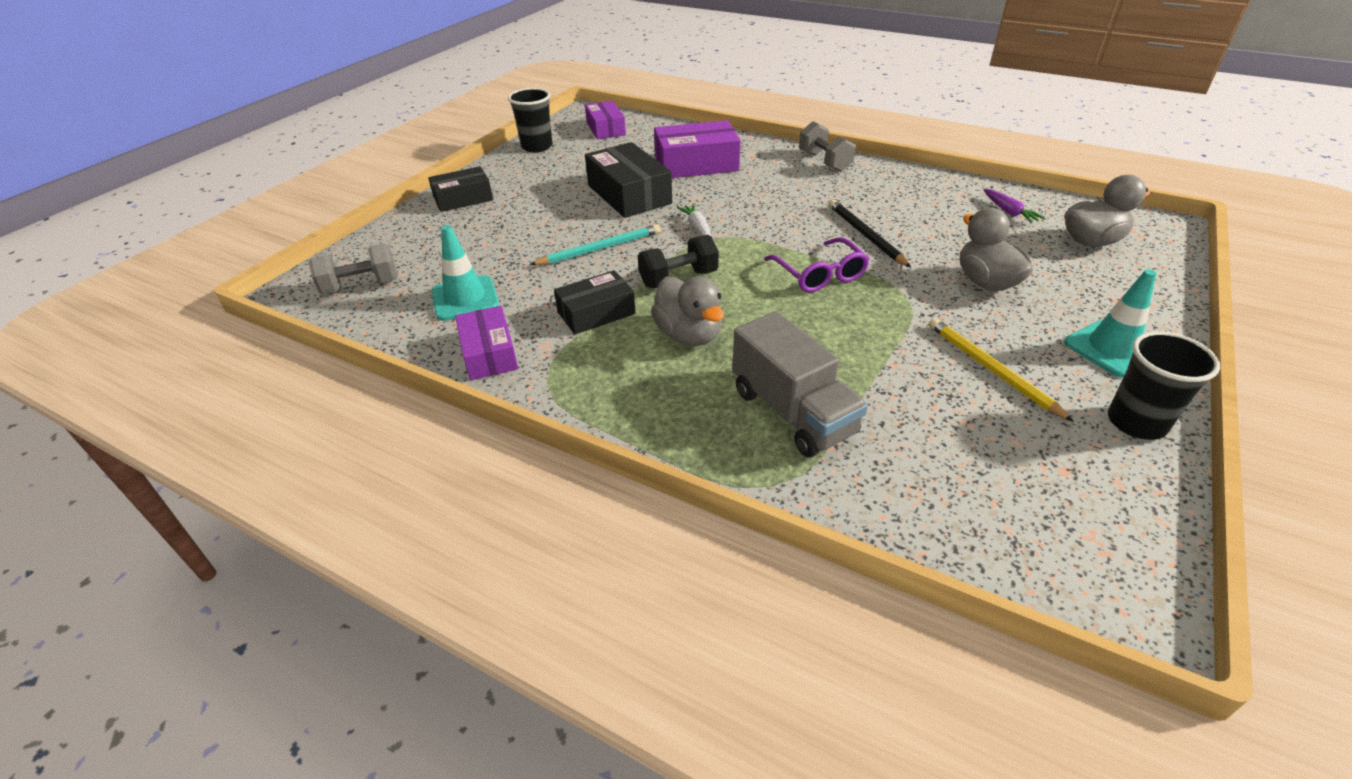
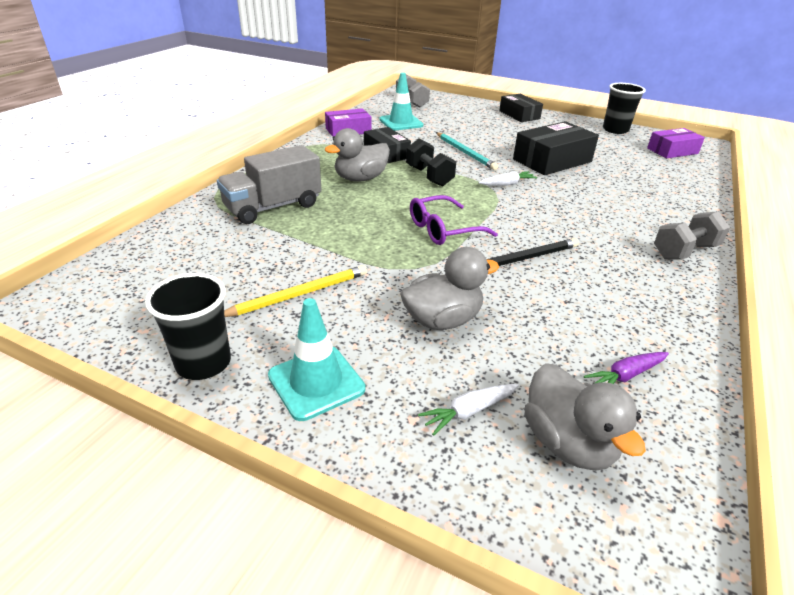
camera: 85 degrees right, 5 degrees down
purple box [654,120,741,178] -> none
none -> white carrot [418,384,519,436]

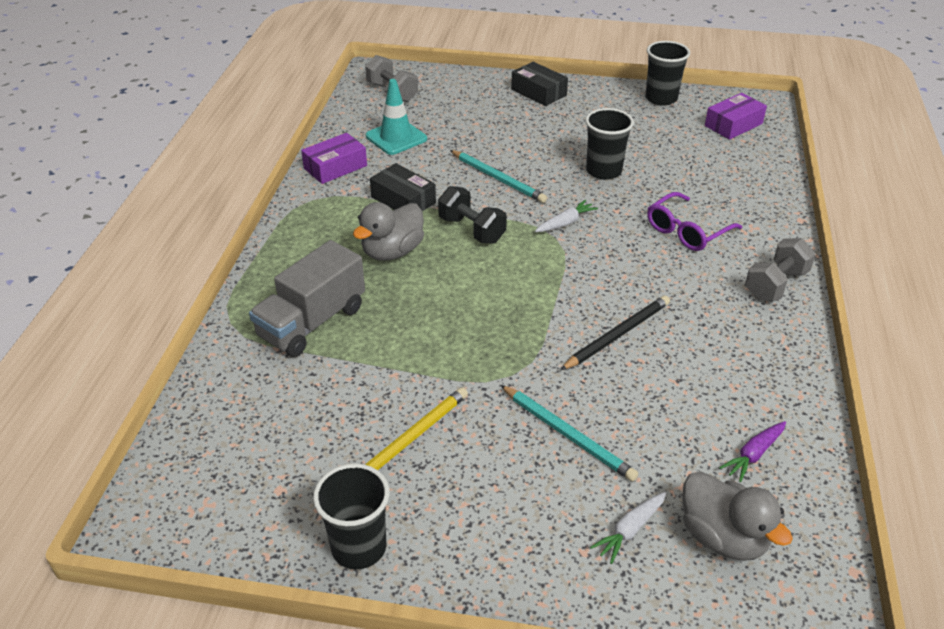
camera: 15 degrees left, 5 degrees up
turquoise traffic cone [268,298,365,421] -> none
grey duck [400,247,499,330] -> turquoise pencil [500,385,638,481]
purple glasses [410,195,498,245] -> purple glasses moved to [647,192,742,251]
black box [513,121,599,175] -> black cup [585,108,634,180]

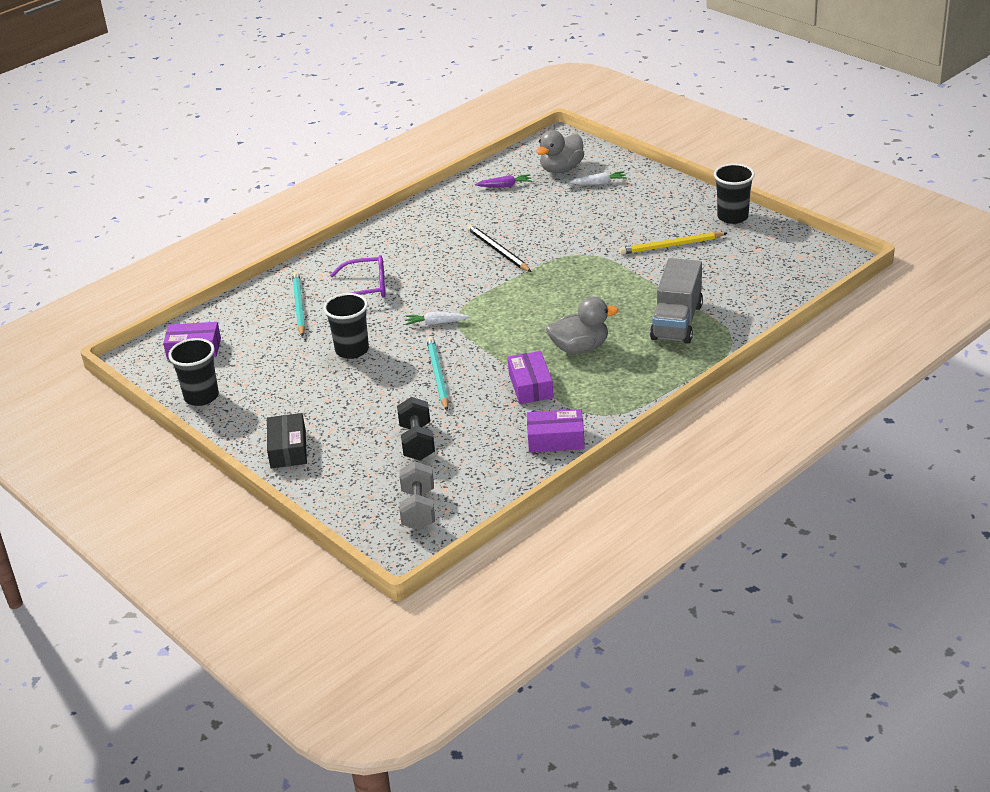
camera: 140 degrees left, 5 degrees down
grey truck [249,240,365,357] -> grey truck turned 120 degrees clockwise [650,258,703,344]
turquoise traffic cone [366,79,427,155] -> none
black box [370,163,436,212] -> purple box [508,351,554,404]
black dumbbell [438,186,507,243] -> black dumbbell moved to [397,397,435,460]
turquoise pencil [500,385,638,481] -> turquoise pencil moved to [292,272,305,337]
black pencil [560,296,670,370] -> black pencil turned 60 degrees clockwise [467,224,531,272]
grey duck [682,471,793,561] -> grey duck turned 135 degrees counterclockwise [536,130,584,173]
grey dumbbell [745,238,816,301] -> none

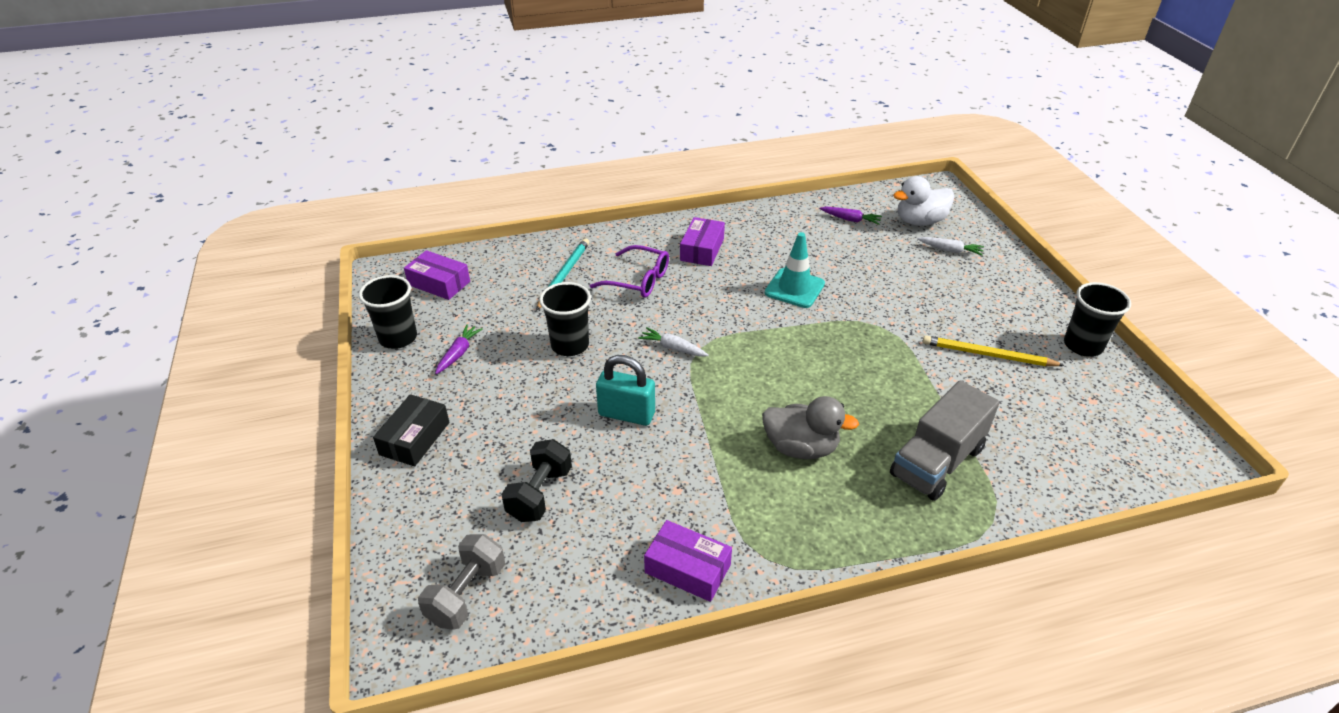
camera: 25 degrees right, 5 degrees up
turquoise pencil [427,337,449,411] -> turquoise padlock [596,355,655,426]
black pencil [467,224,531,272] -> turquoise traffic cone [765,232,825,308]
purple box [508,351,554,404] -> purple box moved to [680,217,725,266]
grey duck [536,130,584,173] -> white duck [893,176,954,226]
none -> purple carrot [435,325,483,374]

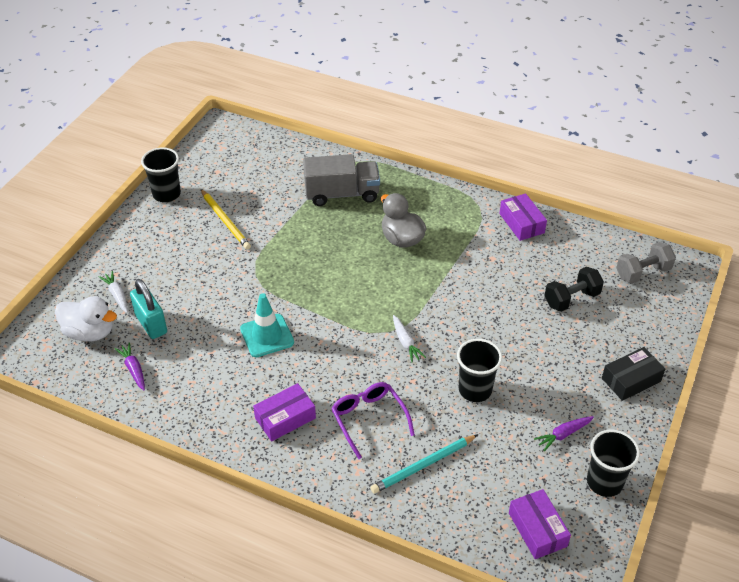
camera: 140 degrees left, 5 degrees up
turquoise padlock [596,355,655,426] -> turquoise padlock moved to [130,279,167,339]

